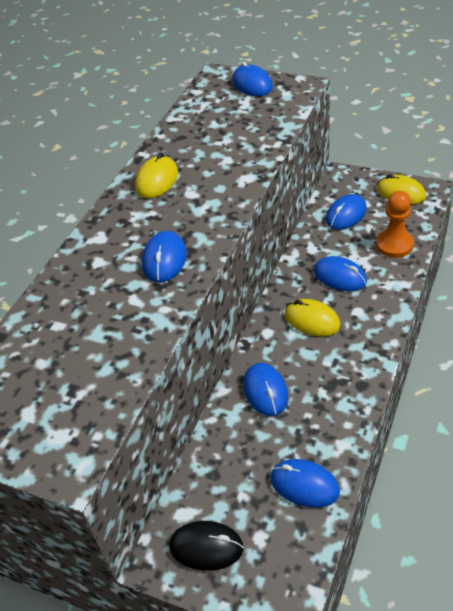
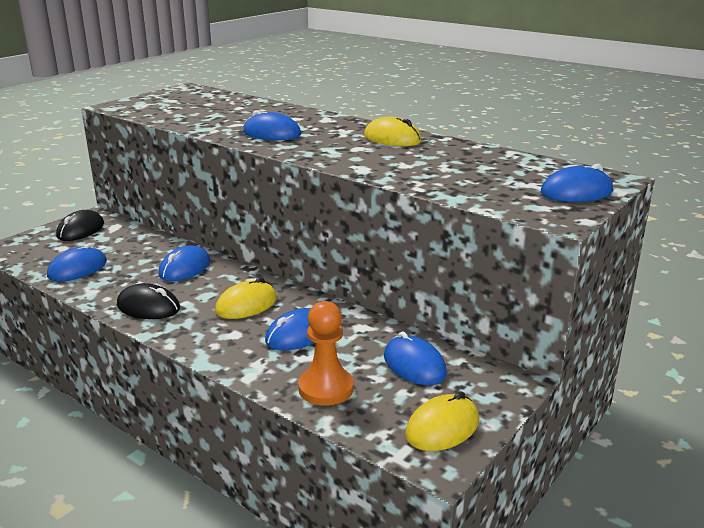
camera: 100 degrees right, 20 degrees down
blue mouse [243,363,288,416] -> blue mouse turned 60 degrees counterclockwise [159,245,210,281]
none -> black mouse [117,283,180,319]

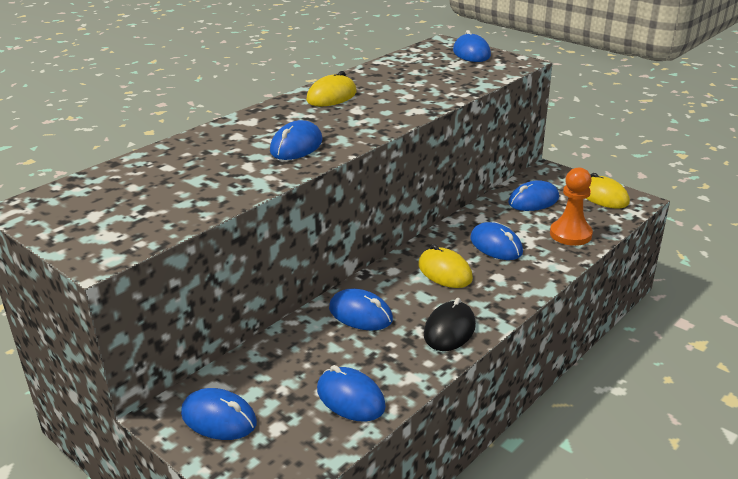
camera: 85 degrees left, 5 degrees up
black mouse [56,210,104,241] -> blue mouse [181,388,257,440]

